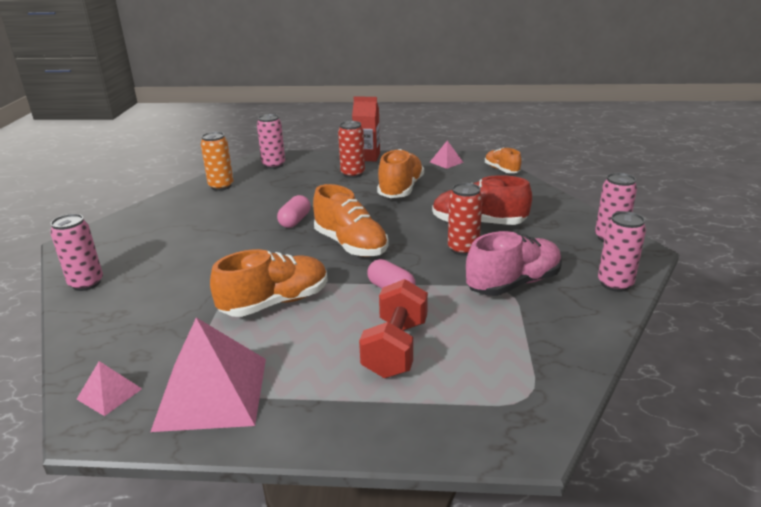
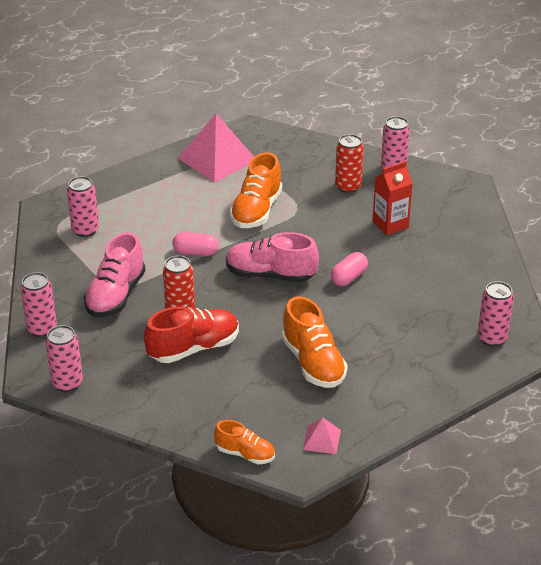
camera: 140 degrees right, 10 degrees up
pink pyramid [76,361,142,416] -> none
orange can [201,132,233,191] -> none
pink capsule [277,195,310,228] -> pink capsule turned 60 degrees clockwise [331,252,368,286]
orange shoe [313,184,389,257] -> pink shoe [226,232,319,283]
red can [338,121,365,178] -> red can moved to [335,134,364,193]
red carton [352,96,380,161] -> red carton moved to [372,161,413,235]
red dumbbell [359,279,428,378] -> none
none -> pink can [67,176,99,237]

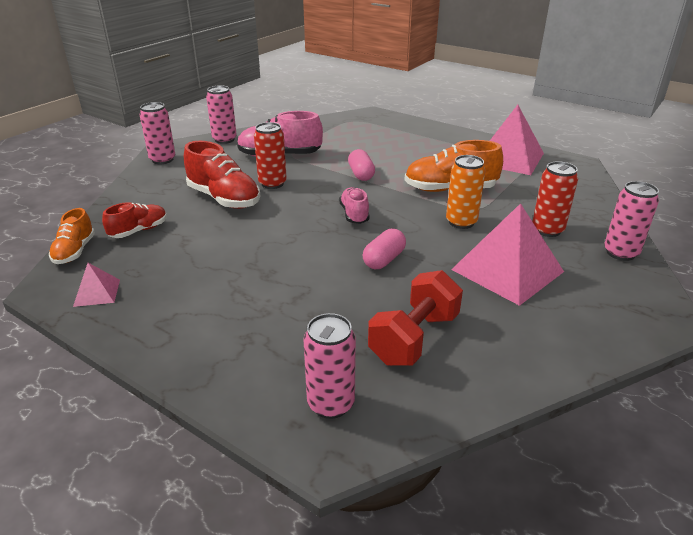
camera: 70 degrees right, 5 degrees down
pink can [67,176,99,237] -> none
pink shoe [226,232,319,283] -> pink shoe [339,187,370,224], size x0.59
orange shoe [282,296,348,388] -> none
pink capsule [331,252,368,286] -> pink capsule turned 75 degrees counterclockwise [363,229,406,269]
red carton [372,161,413,235] -> pink pyramid [451,203,564,306]
none -> red shoe [102,202,167,238]
none -> red dumbbell [368,270,463,366]
none -> orange can [446,155,485,229]

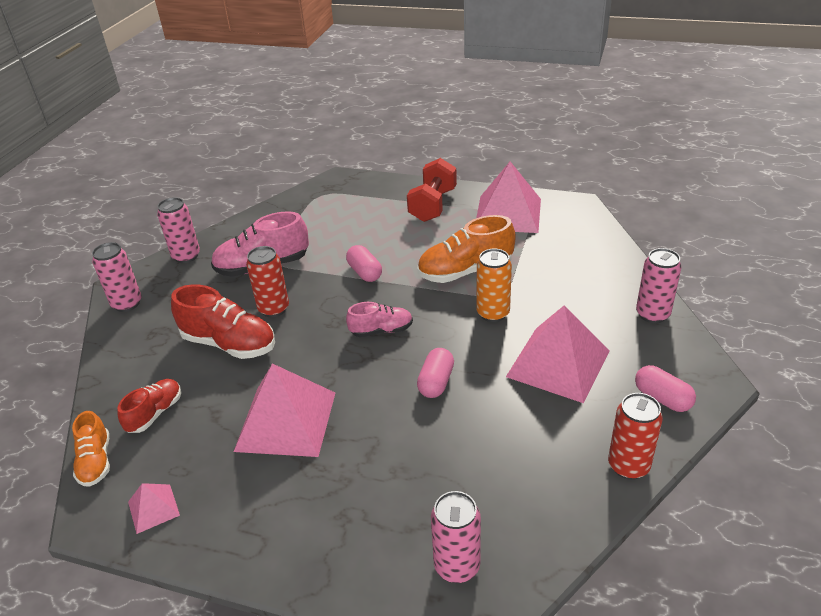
camera: 15 degrees left, 5 degrees up
pink shoe [339,187,370,224] -> pink shoe turned 105 degrees clockwise [346,302,413,337]
red dumbbell [368,270,463,366] -> red dumbbell moved to [407,158,457,222]
red can [532,161,578,237] -> red can moved to [608,393,663,480]
none -> pink pyramid [234,363,335,457]
none -> pink capsule [635,365,696,412]

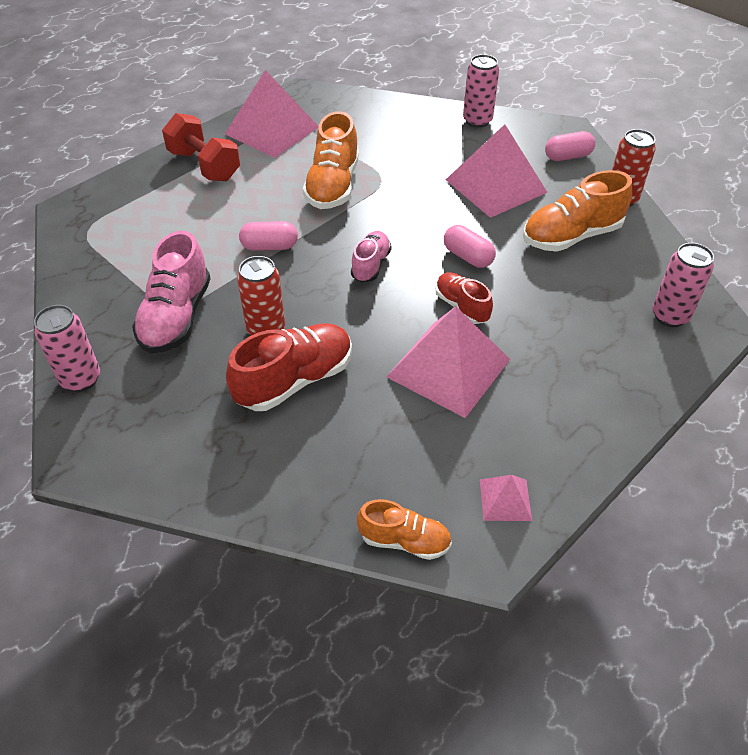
camera: 65 degrees left, 10 degrees up
pink can [92,242,142,312] -> none
red shoe [117,379,181,433] -> red shoe moved to [436,272,493,324]
orange can [477,249,512,322] -> none
none -> orange shoe [523,170,633,252]

